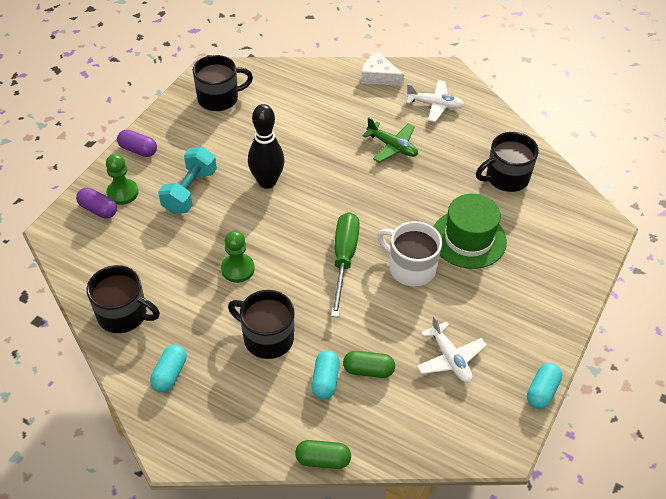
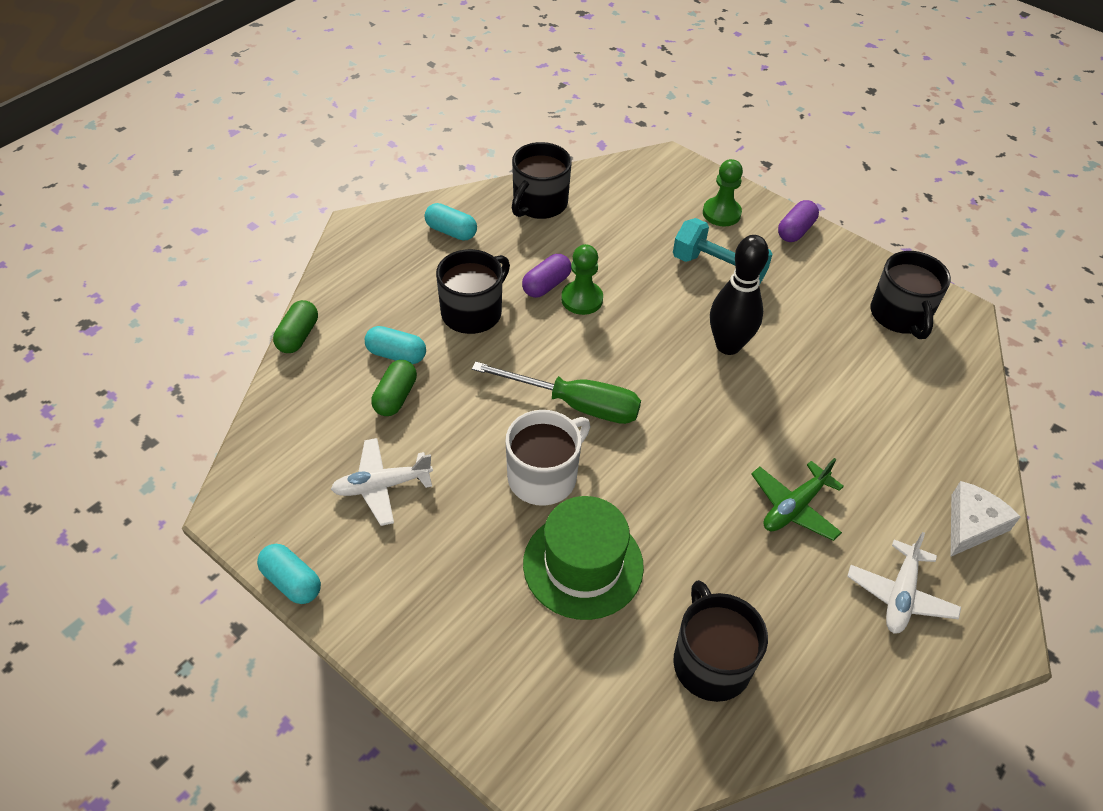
camera: 100 degrees right, 0 degrees up
purple capsule [76,188,117,218] -> purple capsule moved to [522,254,571,298]

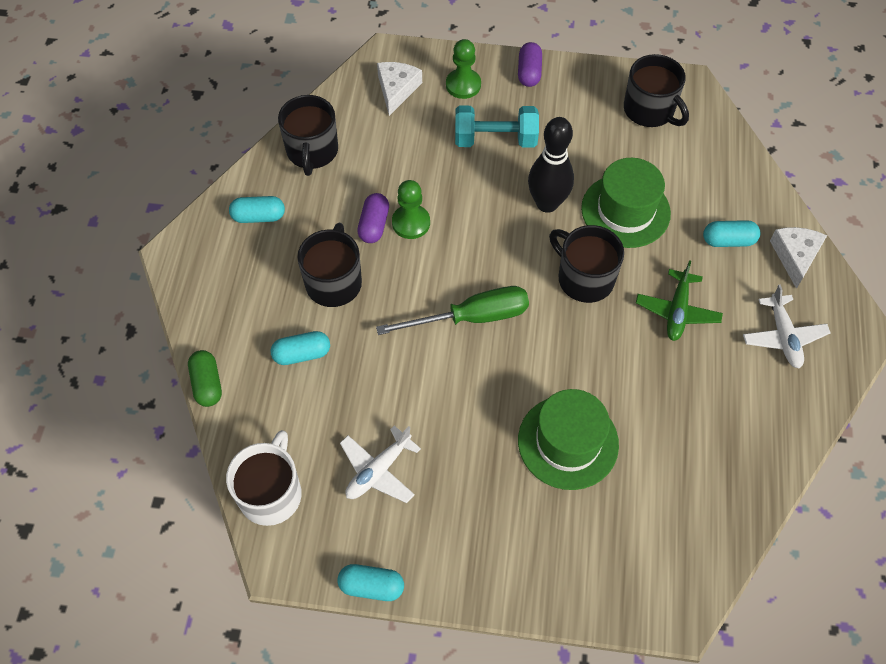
camera: 30 degrees left, 10 degrees up
green capsule [371,360,417,416] -> none
white mug [505,410,590,506] -> white mug moved to [226,430,302,526]
black mug [673,580,768,702] -> black mug moved to [549,225,624,303]
none -> white cheese [377,62,422,116]
none -> green hat [581,158,671,248]
none -> turquoise capsule [703,220,761,247]

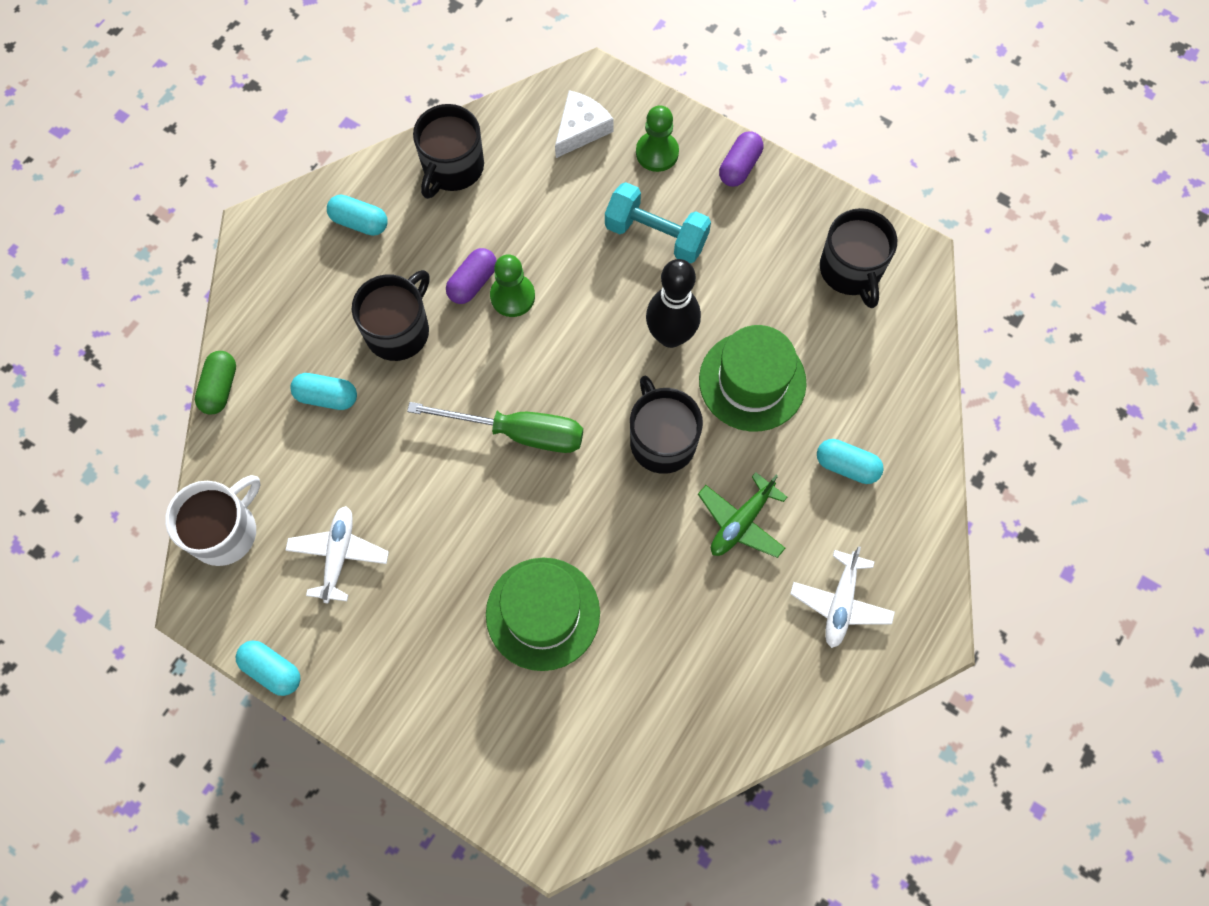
camera: 25 degrees right, 10 degrees up
white plane [340,426,421,503] -> white plane turned 120 degrees clockwise [285,506,389,604]
white cheese [770,227,827,289] -> none

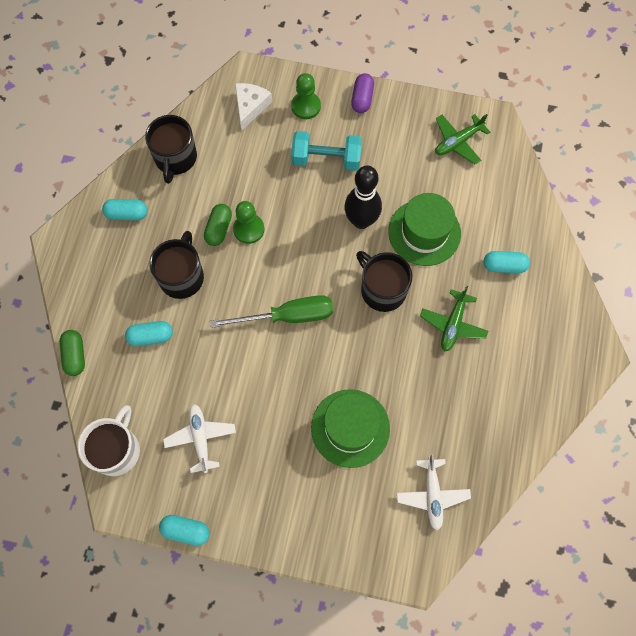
camera: 20 degrees left, 0 degrees up
purple capsule [446,248,497,304] -> green capsule [204,204,232,246]
white plane [790,546,895,648] -> white plane moved to [396,454,471,530]
black mug [820,208,897,308] -> green plane [435,114,491,164]

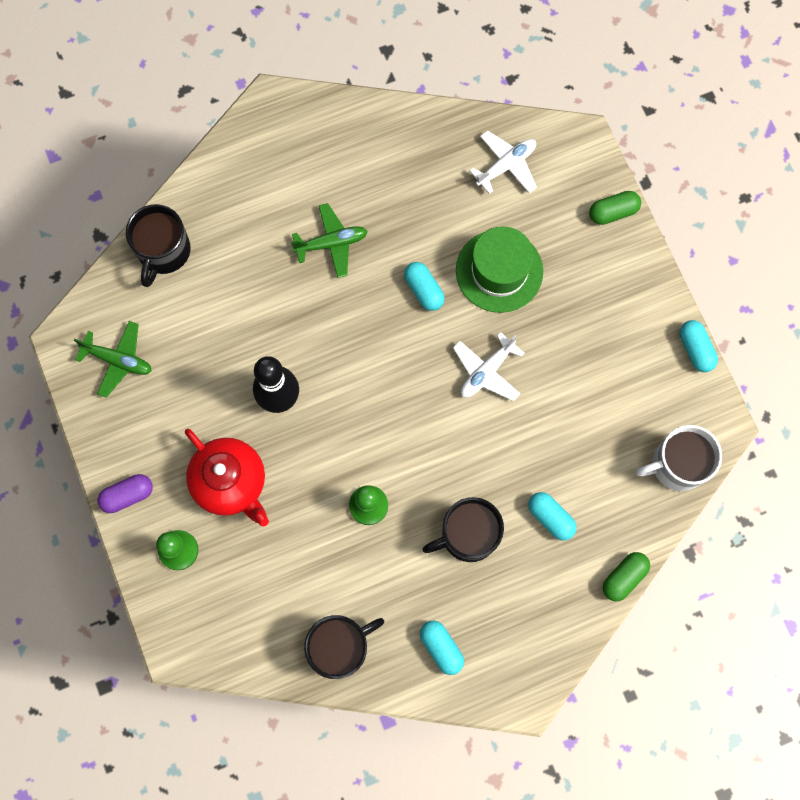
camera: 125 degrees left, 5 degrees up
white plane [163,404,236,473] -> white plane moved to [453,332,524,401]
green capsule [204,204,232,246] -> green capsule moved to [589,191,641,225]
green screwdriver [210,295,333,328] -> none
white cheese [235,83,272,130] -> none
turquoise dumbbell [291,131,362,171] -> red teapot [185,429,269,526]
black mug [356,251,412,312] -> black mug moved to [126,204,191,287]
green hat [388,193,461,266] -> none
turquoise capsule [484,251,530,273] -> turquoise capsule moved to [404,262,445,311]

